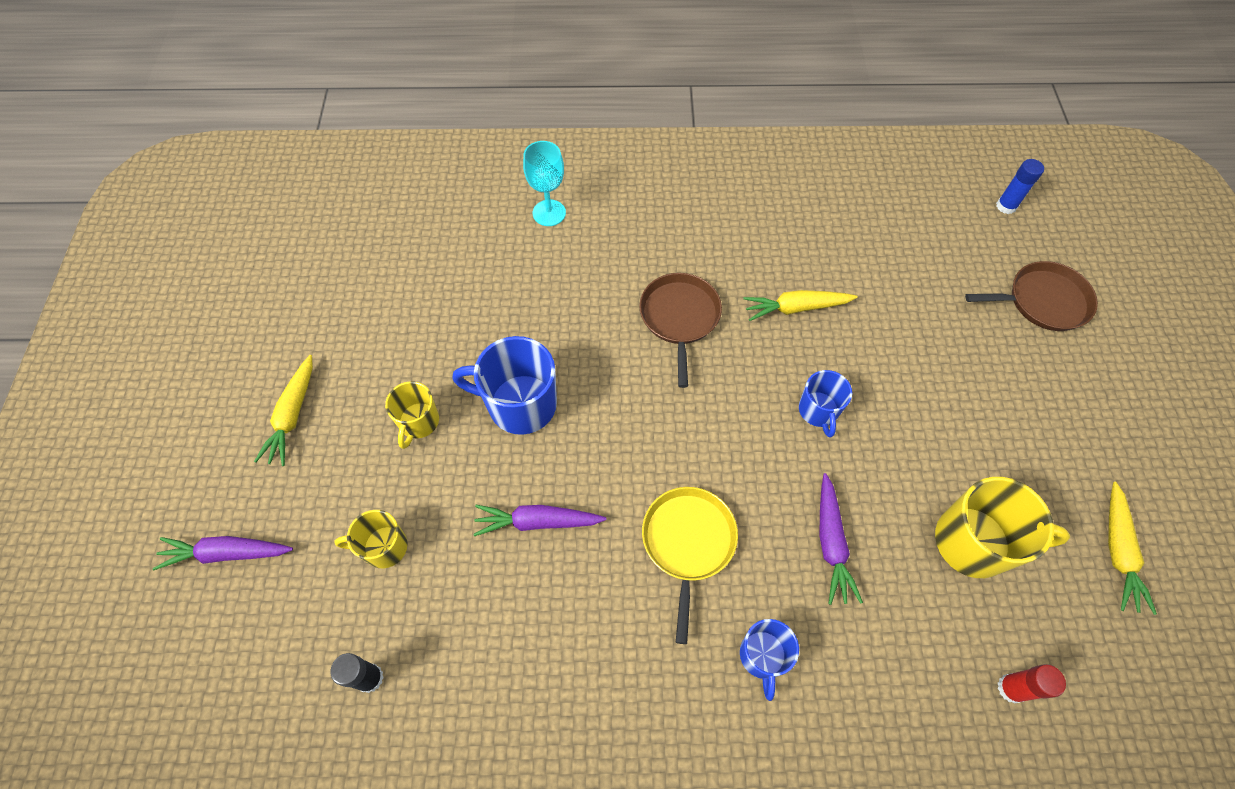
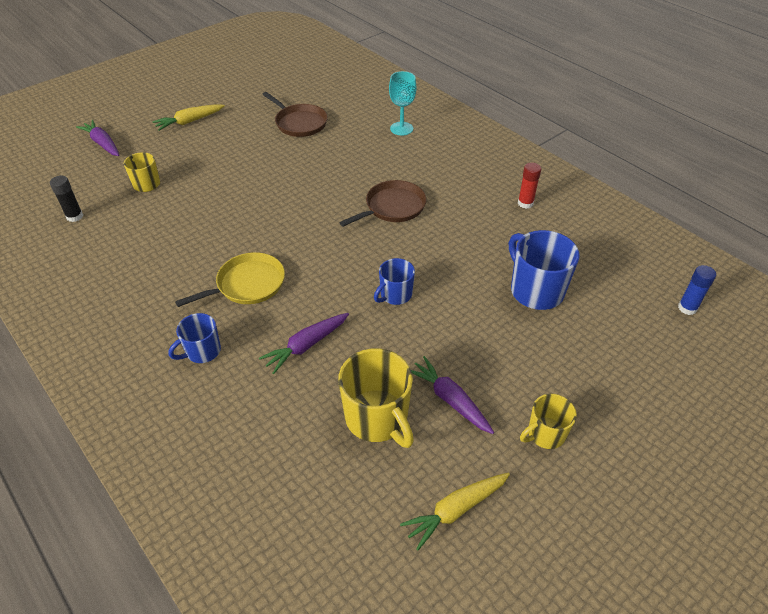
camera: 50 degrees right, 15 degrees down
yellow mug [385,381,439,449] -> yellow mug moved to [520,394,577,449]
blue mug [452,336,557,435] -> blue mug moved to [509,230,580,310]
purple carrot [473,505,606,536] -> purple carrot moved to [411,356,494,434]
yellow carrot [743,290,858,321] -> none
brown pan [965,261,1098,331] -> brown pan moved to [262,92,328,137]
red glue stick [998,664,1066,703] -> red glue stick moved to [518,163,541,209]

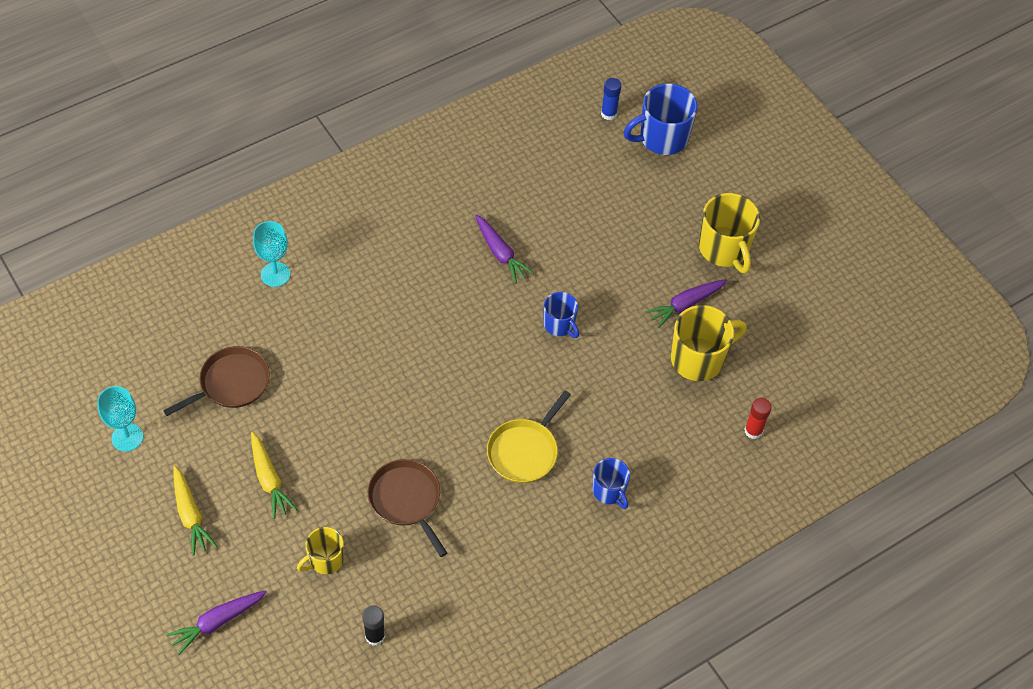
camera: 85 degrees left, 10 degrees up
yellow pan [175,252,285,307] -> yellow pan turned 120 degrees counterclockwise [487,391,571,483]
purple carrot [259,313,349,374] -> purple carrot moved to [475,215,534,284]
brown pan [339,180,427,227] -> brown pan moved to [368,459,447,557]
yellow carrot [400,473,510,550] -> yellow carrot moved to [251,432,297,519]
blue mug [509,230,580,310] -> blue mug moved to [624,84,698,155]
red glue stick [518,163,541,209] -> red glue stick moved to [745,398,772,439]
yellow mug [520,394,577,449] -> yellow mug [699,193,760,273], size x1.69
none -> turquoise goblet [97,386,143,452]

